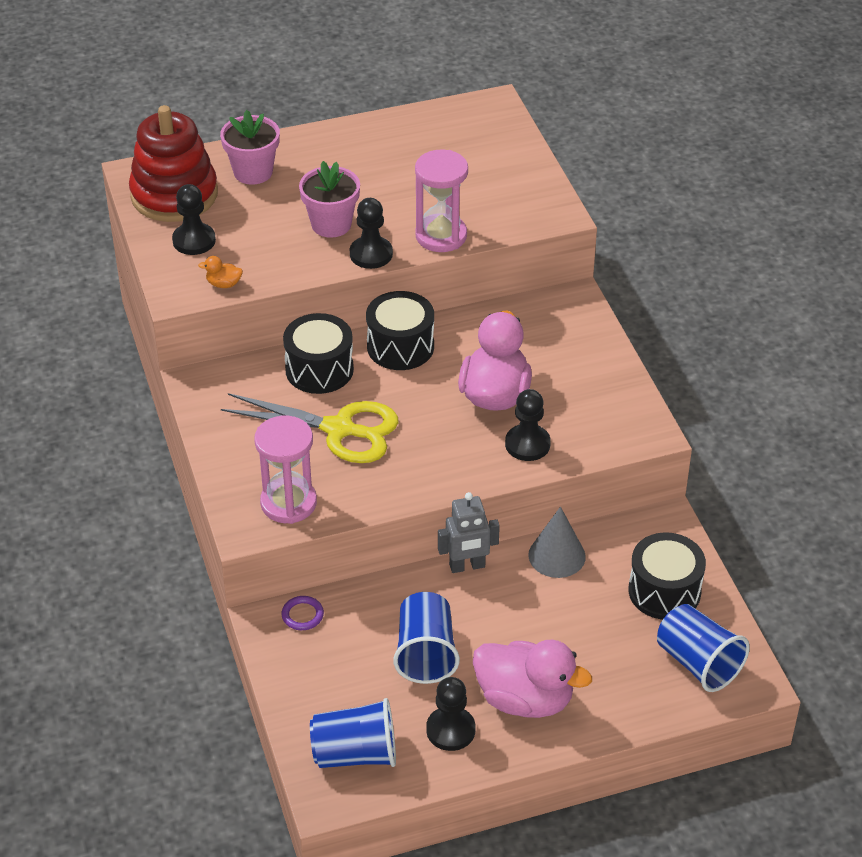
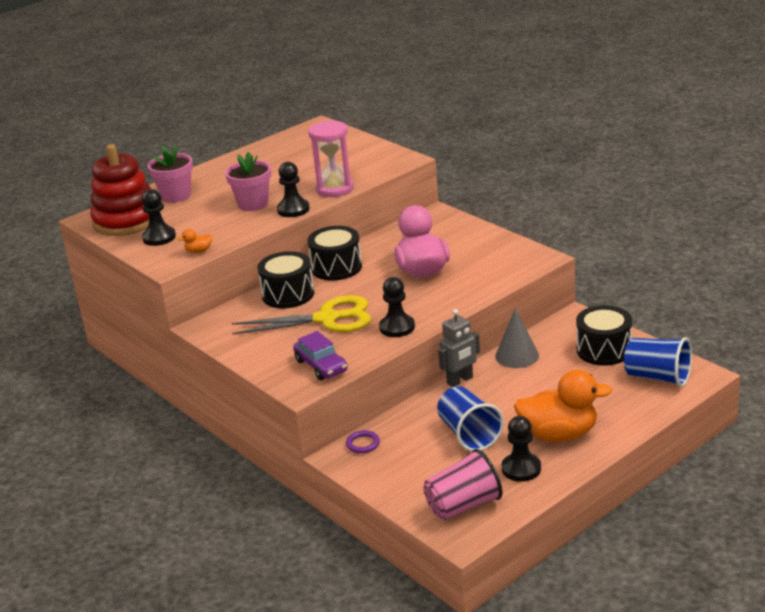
camera: 20 degrees left, 15 degrees down
pink hourglass [254,416,317,524] -> purple car [293,331,348,380]
blue cup [310,698,396,768] -> pink cup [423,449,502,520]
pink duck [473,640,592,718] -> orange duck [514,370,612,442]
black pawn [505,389,551,461] -> black pawn moved to [379,277,415,337]

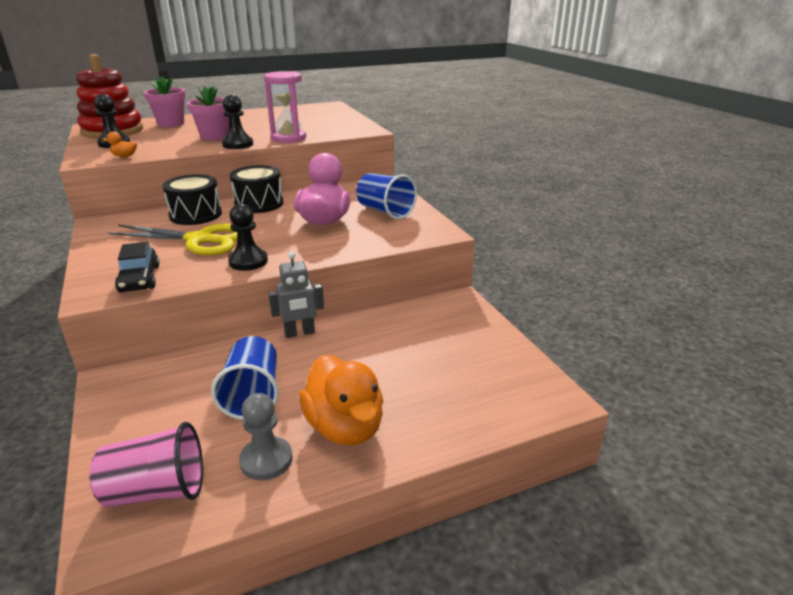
camera: 15 degrees right, 0 degrees up
purple car [293,331,348,380] -> black car [115,242,159,293]
purple ring [346,430,380,453] -> none
grey cone [495,308,539,368] -> none
black pawn [502,416,541,482] -> grey pawn [239,393,293,480]
orange duck [514,370,612,442] -> orange duck turned 45 degrees clockwise [299,355,384,446]
black drum [576,305,632,366] -> none
blue cup [624,337,692,387] -> blue cup moved to [356,173,417,220]

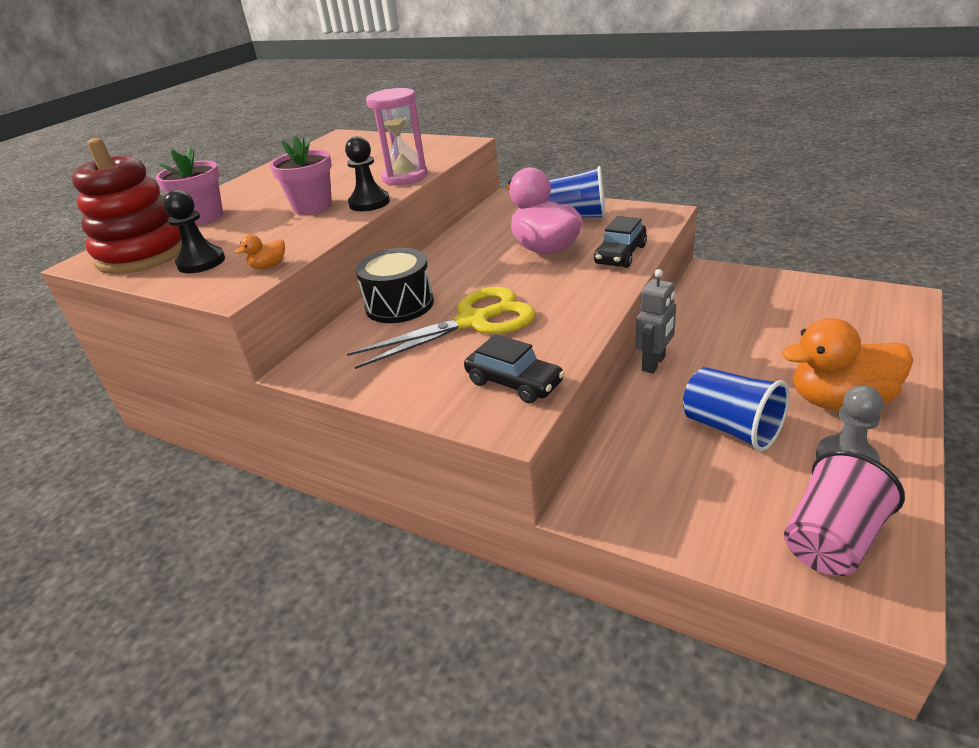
camera: 35 degrees left, 5 degrees up
black pawn [228,204,268,271] -> none
black drum [230,165,283,213] -> none
orange duck [299,355,384,446] -> orange duck turned 150 degrees clockwise [782,318,913,411]
none -> black car [594,216,647,268]

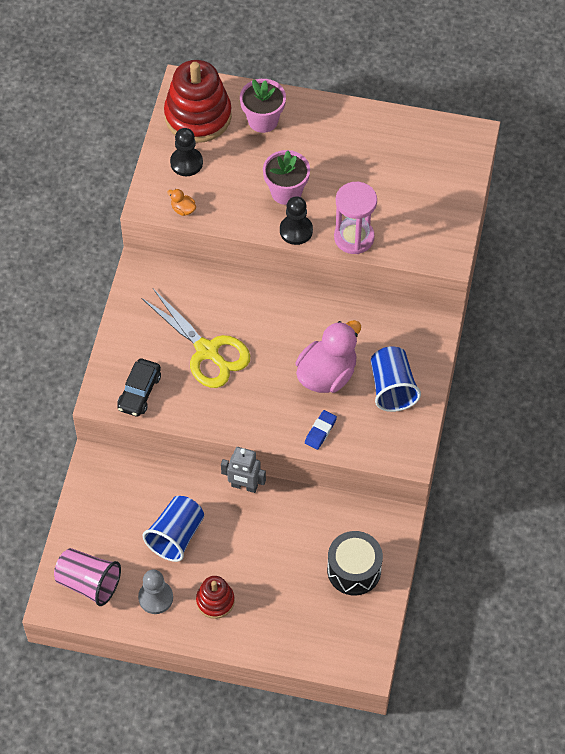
camera: 70 degrees right, 25 degrees up
black drum [355,248,434,323] -> black drum moved to [327,531,383,596]
black car [594,216,647,268] -> blue eraser [305,410,337,450]
orange duck [782,318,913,411] -> red stacking toy [196,576,235,619]

